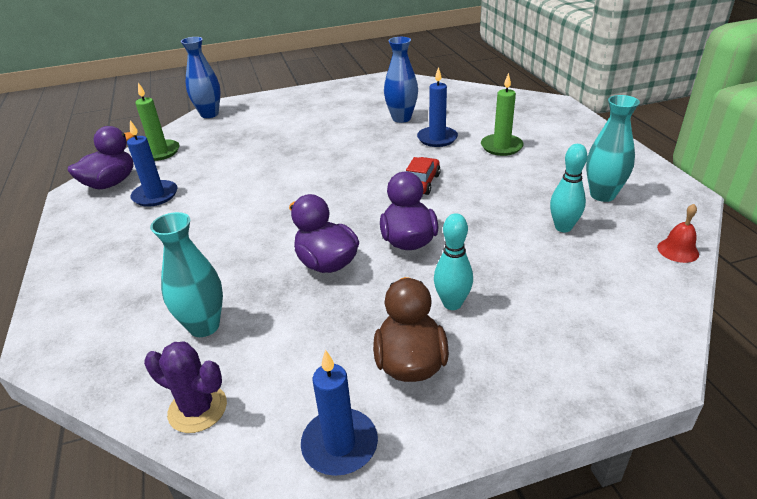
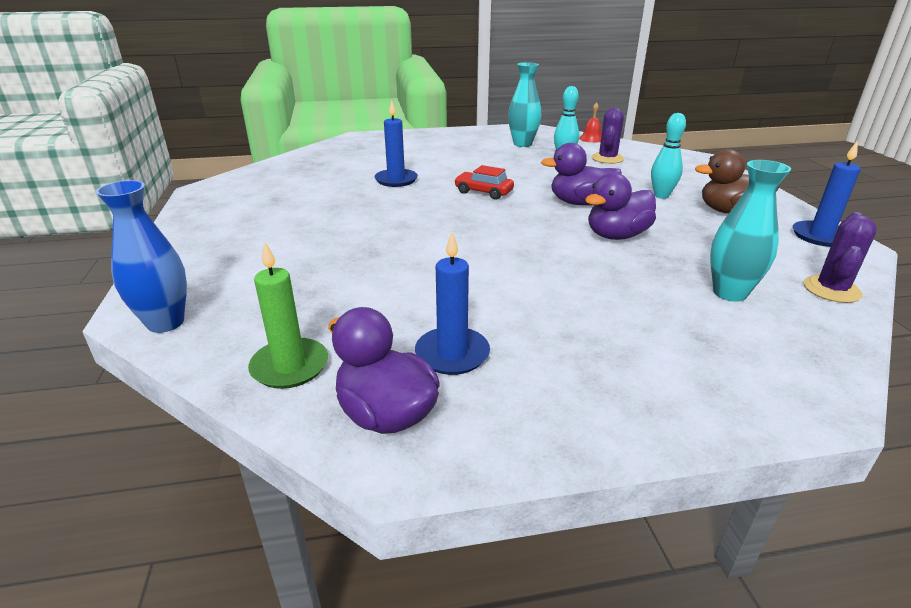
camera: 85 degrees left, 5 degrees down
blue vase [384,37,418,123] -> none
green candle [481,73,524,156] -> none
none -> purple cactus [592,108,624,164]

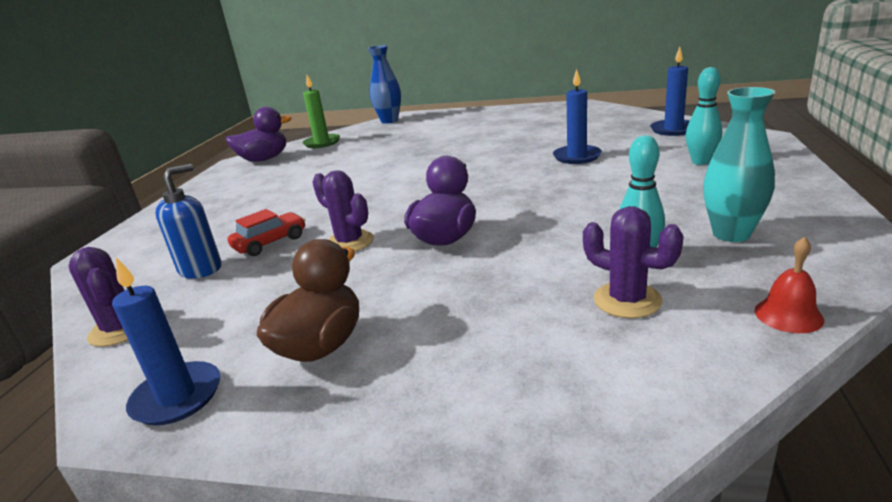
camera: 115 degrees right, 5 degrees down
blue candle [415,232,490,375] -> blue candle moved to [650,47,690,136]
red car [454,165,514,200] -> red car moved to [228,209,305,256]
purple duck [585,173,656,240] -> purple cactus [312,170,374,251]
turquoise bowling pin [651,113,686,199] -> turquoise bowling pin moved to [685,67,722,165]
turquoise vase [710,160,791,302] -> blue soap dispenser [155,164,222,279]

